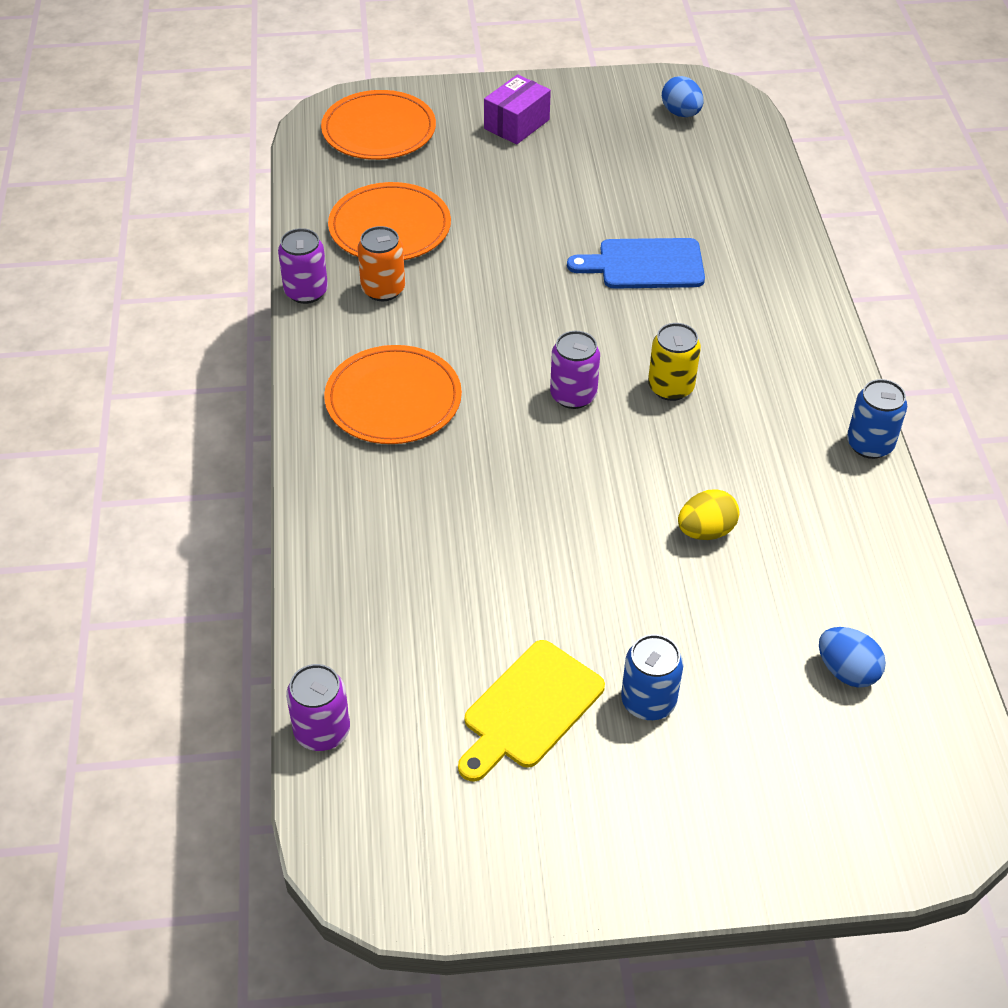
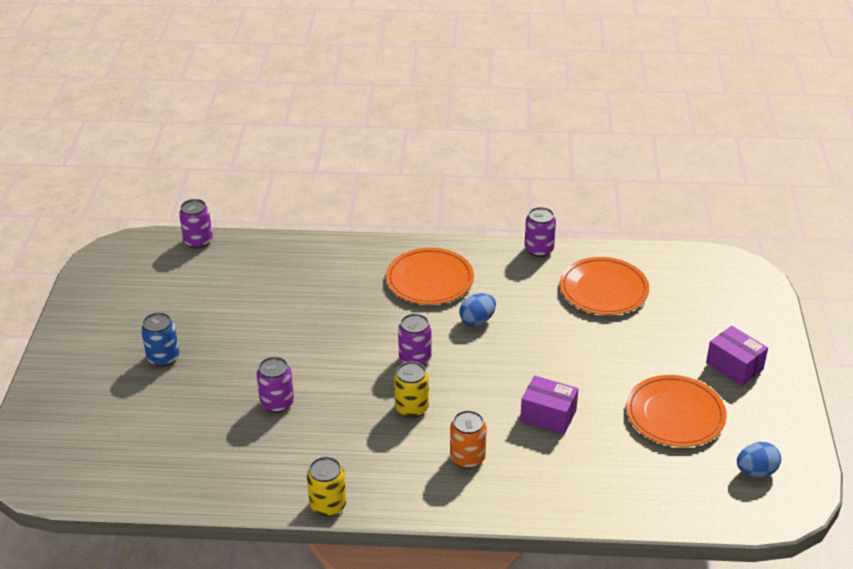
camera: 100 degrees right, 10 degrees down
orange plate [321,90,436,160] -> orange plate moved to [626,375,727,447]
orange can [357,226,405,301] -> orange can moved to [450,410,487,469]
yellow cutting board [458,640,605,782] -> none
blue cutting board [567,238,705,289] -> purple box [520,375,578,434]
yellow egg [678,489,739,540] -> purple can [257,357,294,413]
blue egg [819,627,886,688] -> blue egg moved to [459,293,496,326]
blue can [847,379,907,459] -> yellow can [307,457,346,517]

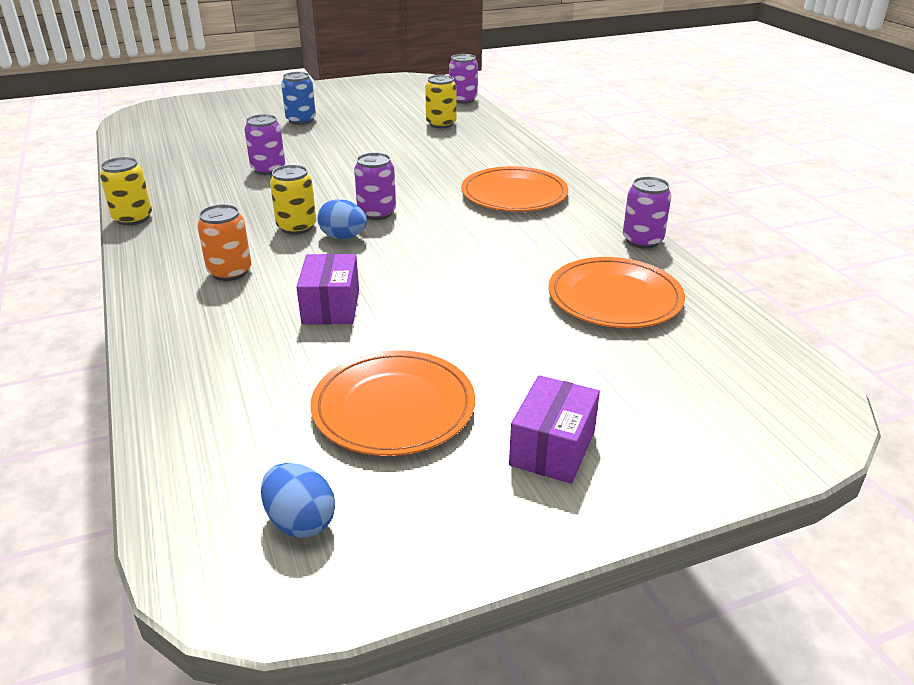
camera: 65 degrees right, 5 degrees down
blue egg [459,293,496,326] -> blue egg moved to [317,199,367,239]
none -> yellow can [425,75,457,128]

